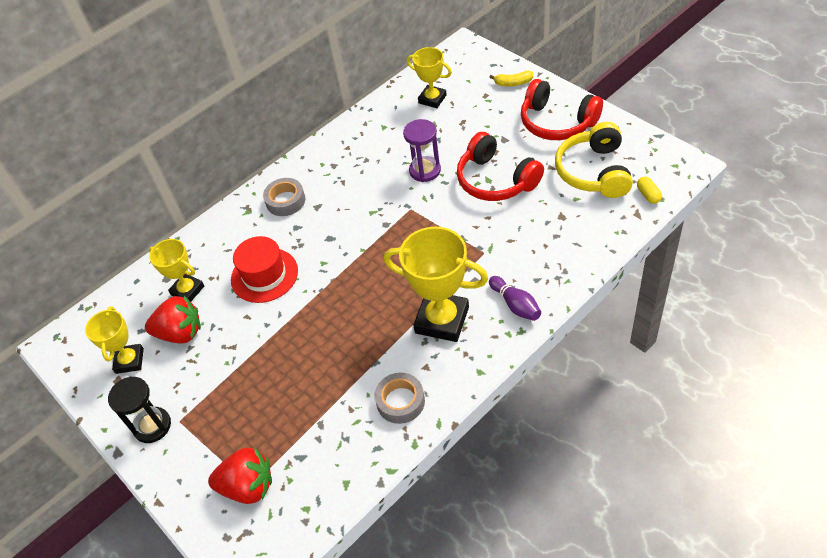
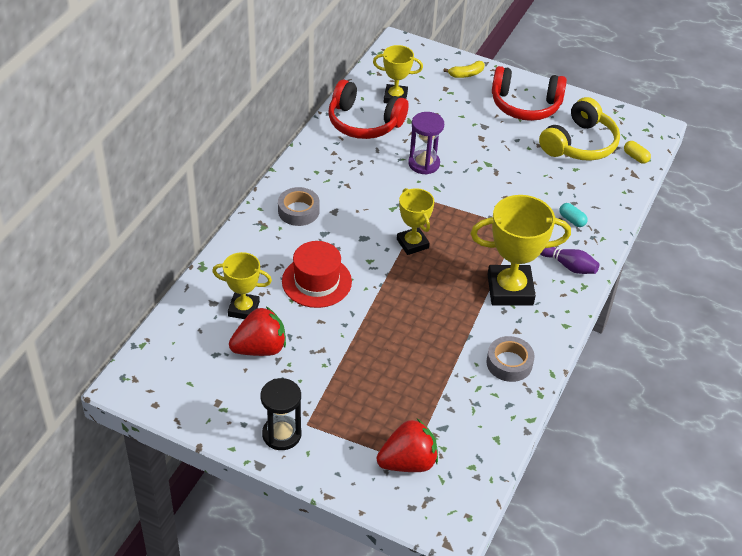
camera: 30 degrees left, 5 degrees down
yellow trophy [85,306,144,374] -> yellow trophy moved to [397,188,434,255]
red headphones [457,132,544,201] -> red headphones moved to [328,80,408,139]
yellow headphones [555,122,633,198] -> yellow headphones turned 120 degrees counterclockwise [539,97,620,161]
none -> turquoise capsule [559,203,588,227]

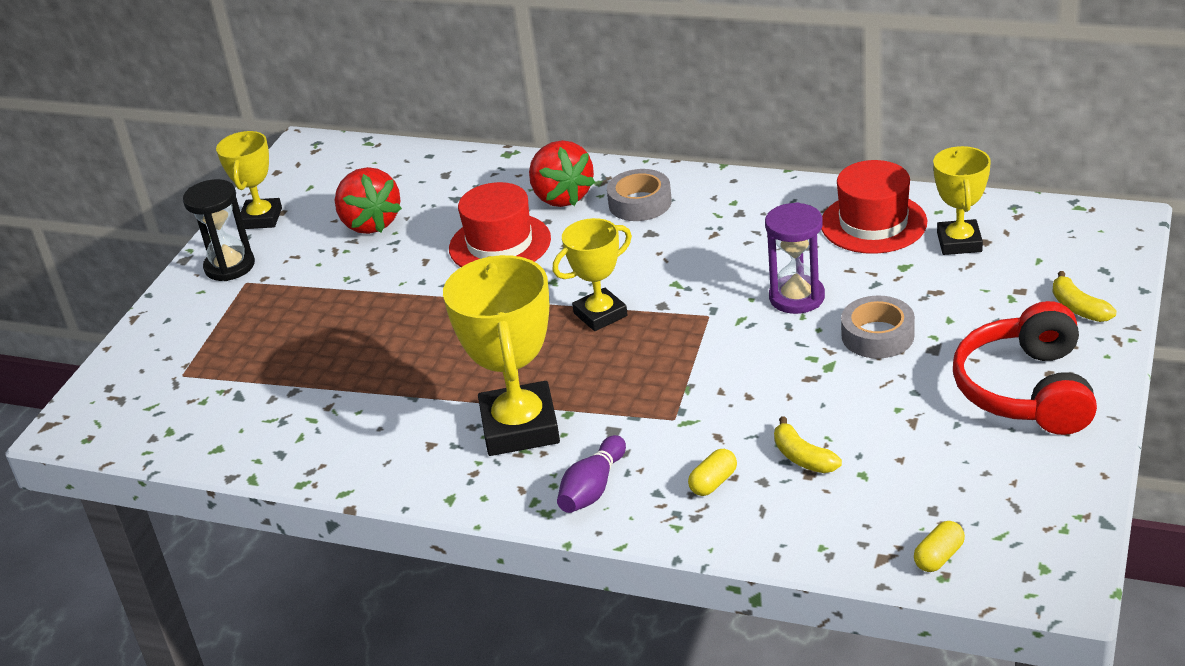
camera: 90 degrees right, 10 degrees down
yellow trophy [212,252,272,319] -> yellow trophy moved to [216,131,282,229]
red headphones [328,80,408,139] -> red hat [821,160,927,254]
red strawberry [377,419,438,472] -> red strawberry moved to [529,140,595,207]
grey tape [486,336,535,382] -> grey tape moved to [841,295,915,358]
yellow headphones [539,97,620,161] -> none
turquoise capsule [559,203,588,227] -> yellow capsule [688,449,737,496]
none -> yellow banana [774,416,842,473]

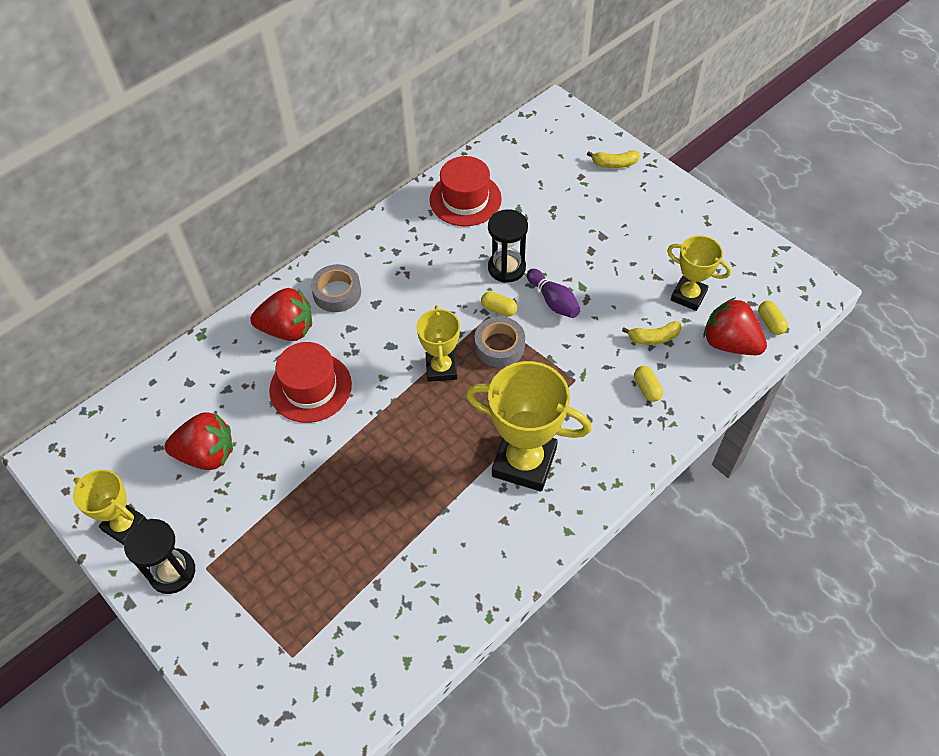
camera: 65 degrees left, 20 degrees up
purple bowling pin [557,435,626,513] -> purple bowling pin moved to [527,269,581,318]
purple hourglass [765,202,825,314] -> black hourglass [488,209,528,283]
grey tape [841,295,915,358] -> grey tape moved to [474,317,525,367]
yellow trophy [933,146,991,255] -> yellow trophy moved to [667,235,731,311]
red headphones [953,301,1097,435] -> none
none -> yellow capsule [481,291,517,317]
none -> red strawberry [704,297,767,355]

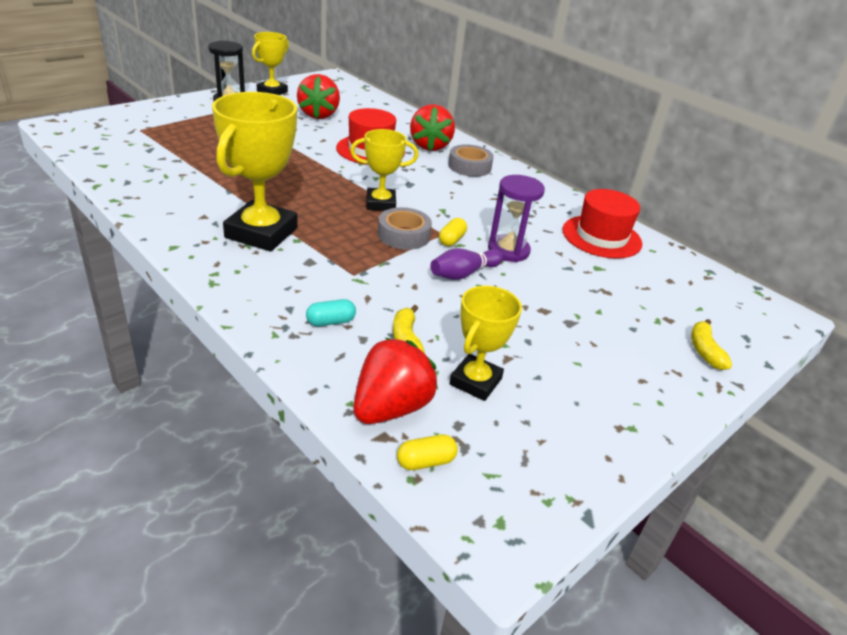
camera: 85 degrees right, 20 degrees down
black hourglass [488,209,528,283] -> purple hourglass [488,175,545,262]
yellow capsule [634,366,663,402] -> turquoise capsule [306,299,356,326]

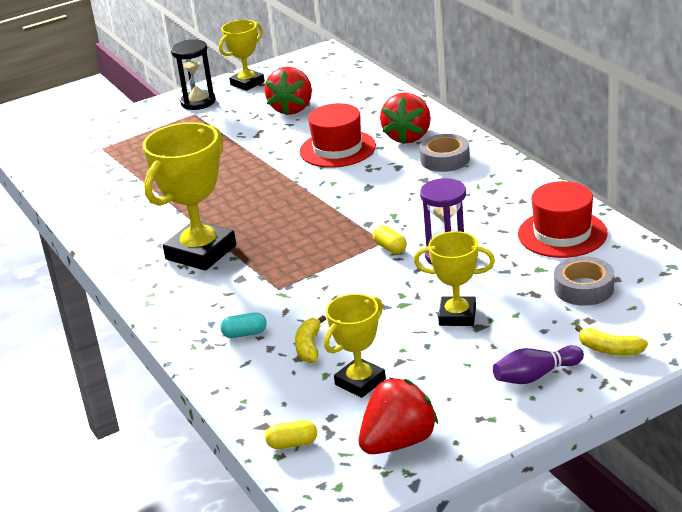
camera: 20 degrees right, 5 degrees down
yellow trophy [350,129,418,211] -> yellow trophy moved to [414,231,495,326]
red strawberry [354,338,438,424] -> red strawberry moved to [359,378,438,454]
grey tape [378,207,432,250] -> grey tape moved to [554,256,614,306]
purple bowling pin [430,248,503,280] -> purple bowling pin moved to [493,345,584,384]
yellow capsule [439,218,467,246] -> yellow capsule turned 75 degrees counterclockwise [373,225,407,254]
yellow banana [691,319,732,370] -> yellow banana turned 75 degrees counterclockwise [575,325,648,356]

